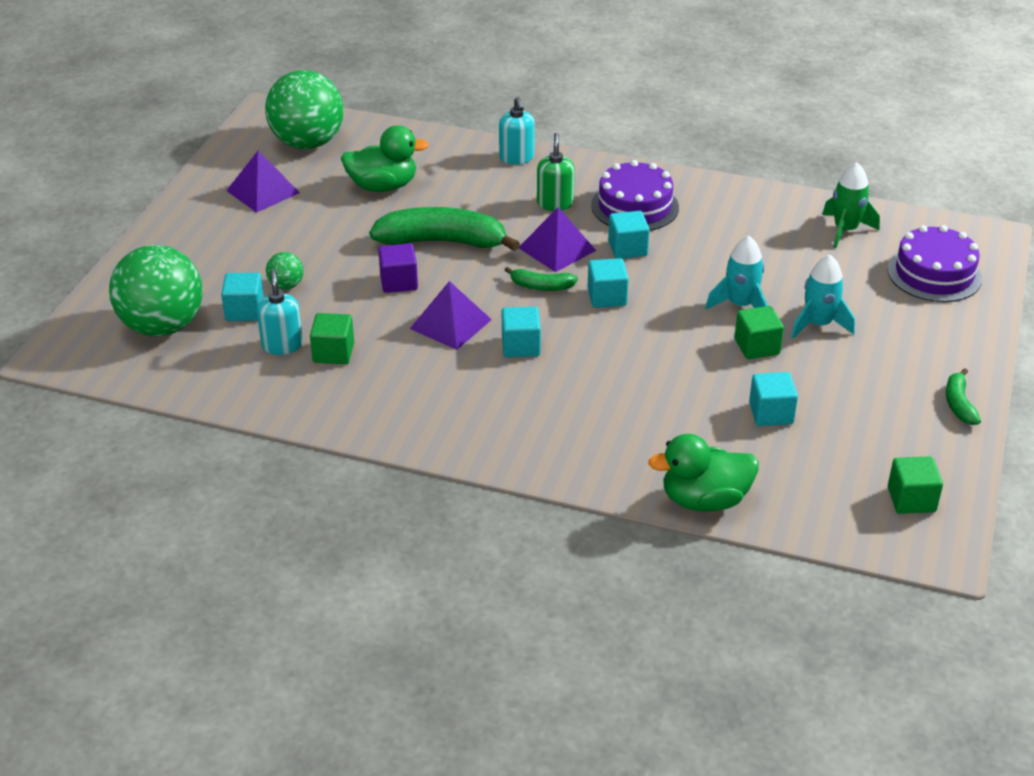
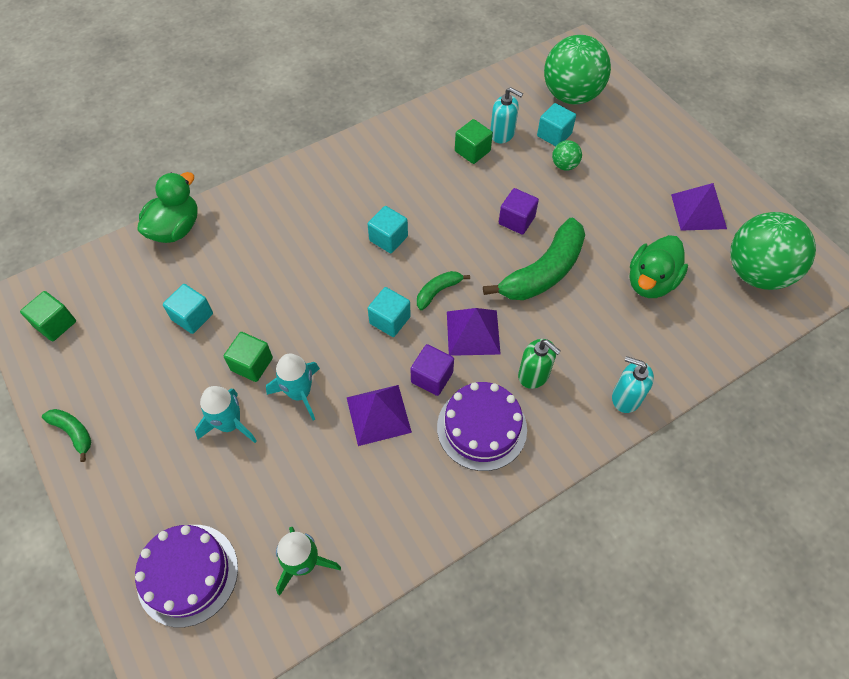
camera: 130 degrees right, 20 degrees up
purple pyramid [410,281,492,350] -> purple pyramid moved to [346,385,412,446]
turquoise cube [608,211,650,259] -> purple cube [410,344,454,396]

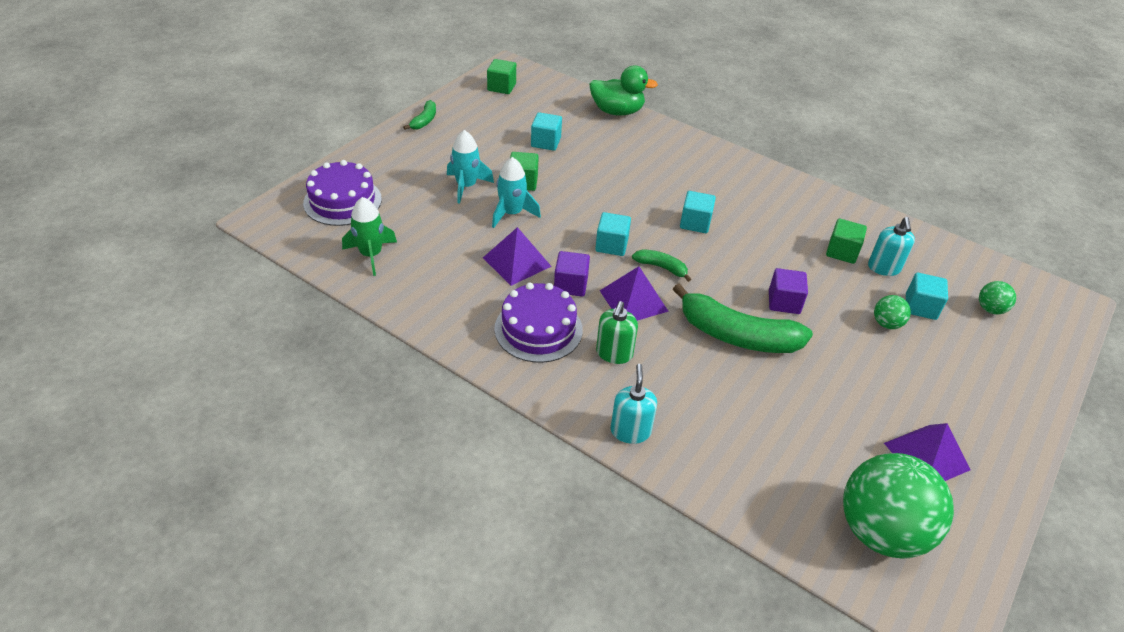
camera: 65 degrees right, 15 degrees down
green ball [544,35,611,105] -> green ball [979,281,1016,314], size x0.43
green duck [630,235,688,298] -> none

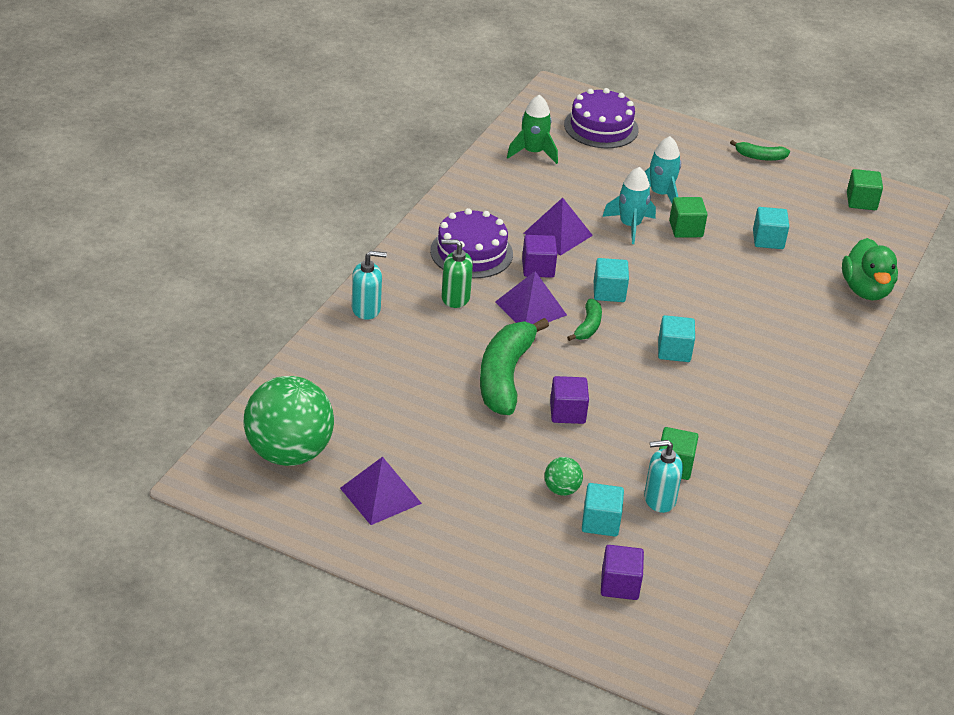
camera: 80 degrees right, 5 degrees down
green ball [979,281,1016,314] -> purple cube [601,545,644,600]

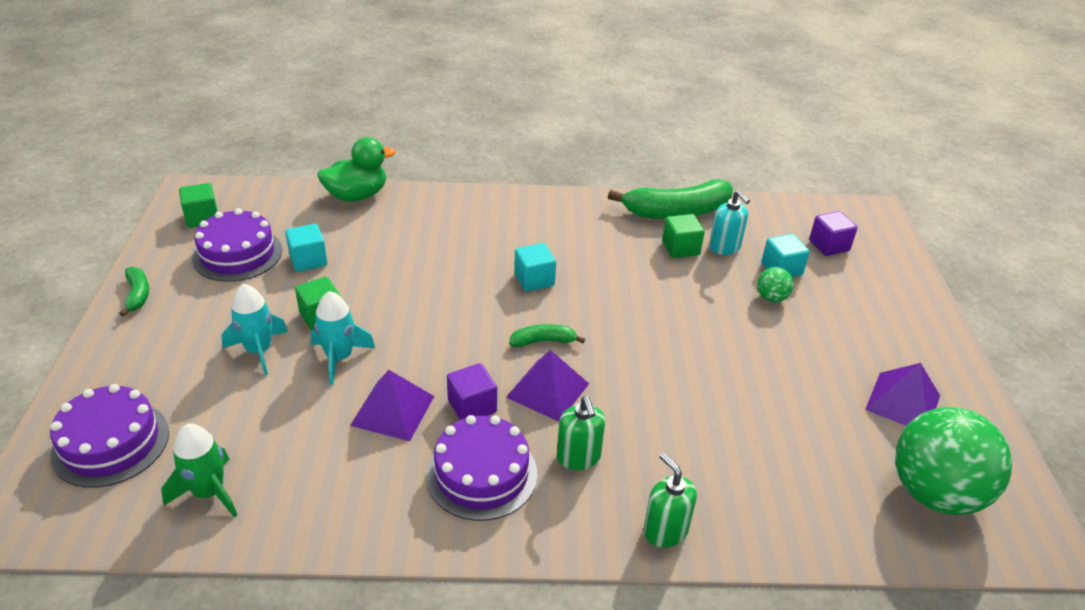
camera: 115 degrees left, 0 degrees up
turquoise soap dispenser [352,251,387,320] -> green soap dispenser [644,453,697,548]
green banana [480,318,549,415] -> green banana moved to [608,179,733,219]
purple cube [550,376,589,424] -> none
turquoise cube [594,258,629,302] -> none
none -> purple cake [192,208,282,282]

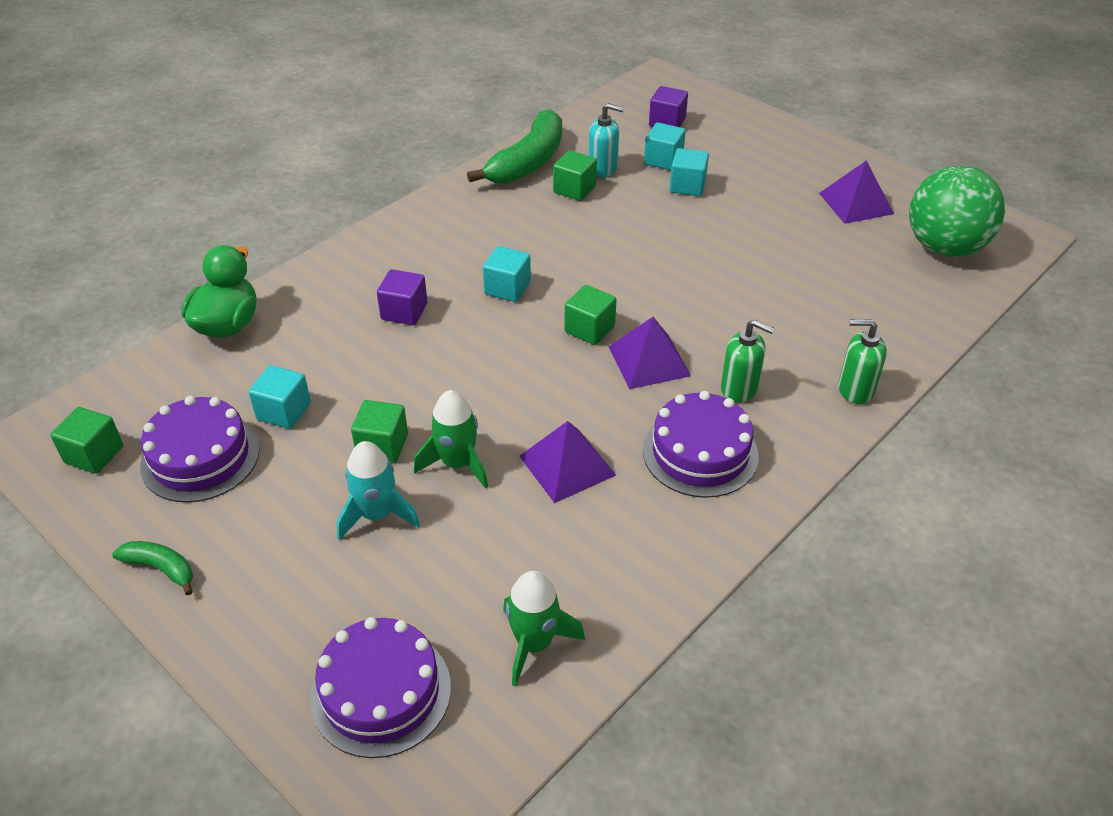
camera: 45 degrees left, 5 degrees up
turquoise rocket [311,291,375,385] -> green rocket [414,390,488,489]
purple cube [447,363,497,420] -> purple cube moved to [377,269,427,325]
green banana [509,324,585,347] -> green cube [565,285,617,345]
green ball [757,267,794,302] -> turquoise cube [670,148,709,196]

